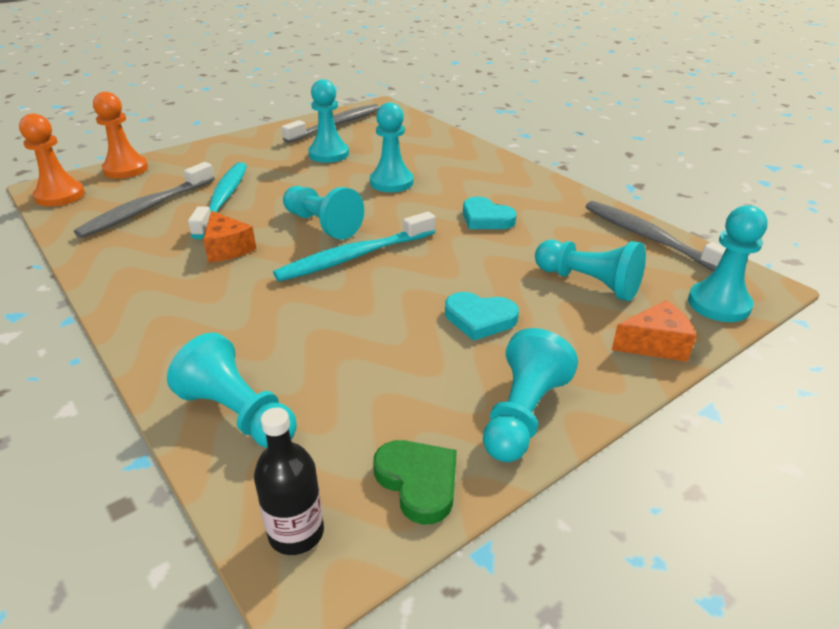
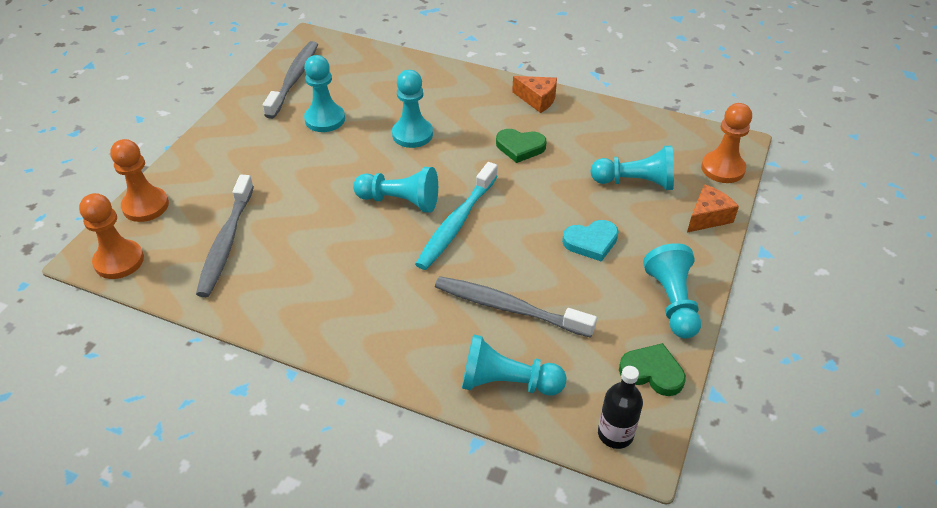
camera: 30 degrees left, 10 degrees up
turquoise toothbrush [188,162,247,239] -> none
orange cheese [203,211,256,263] -> orange cheese moved to [512,76,557,113]
turquoise heart [463,197,517,229] -> green heart [496,129,546,163]
grey toothbrush [586,201,726,271] -> grey toothbrush moved to [435,276,597,338]
turquoise pawn [688,205,768,322] -> orange pawn [701,103,752,183]

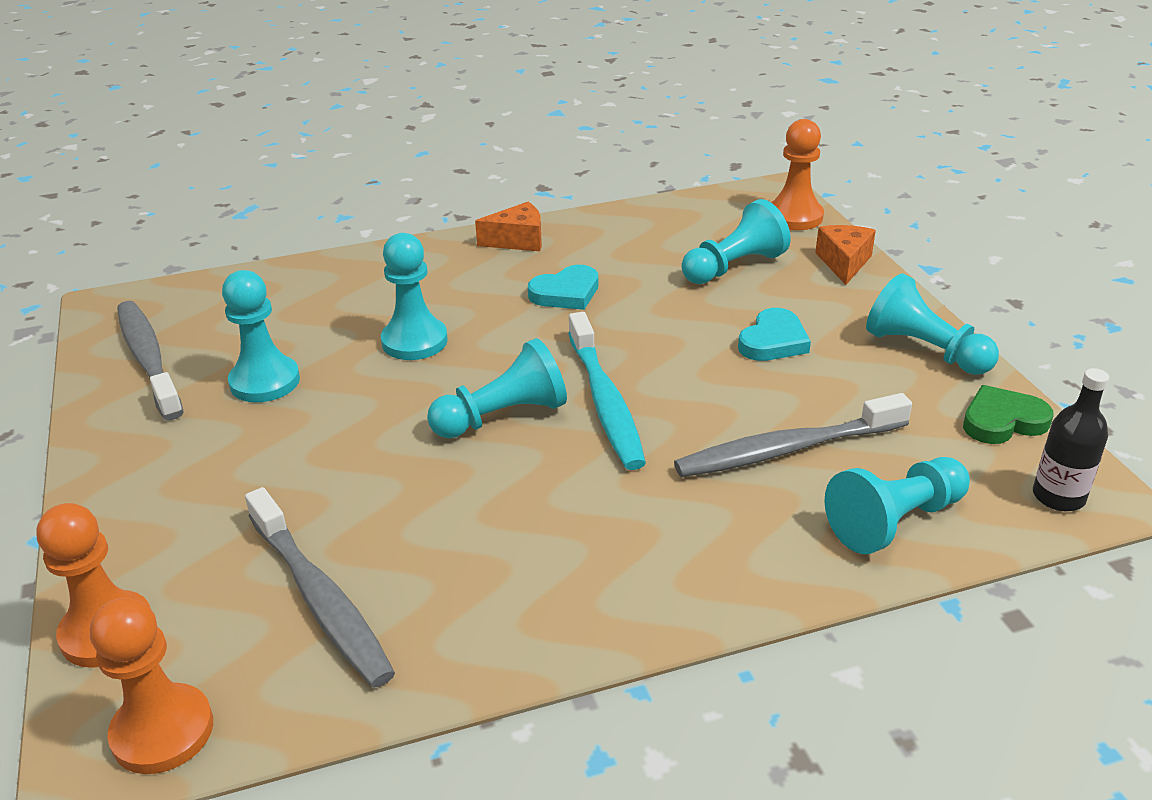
camera: 40 degrees left, 10 degrees down
green heart [496,129,546,163] -> turquoise heart [528,265,598,310]

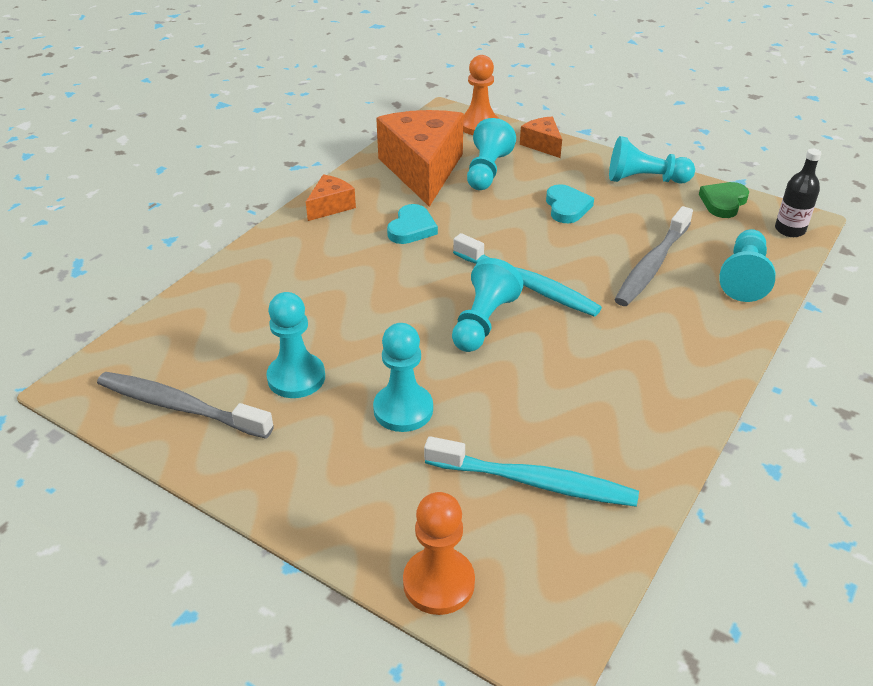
camera: 40 degrees left, 5 degrees up
orange pawn [90,597,213,774] -> none
grey toothbrush [245,487,395,688] -> turquoise toothbrush [424,436,639,507]
turquoise pawn [381,233,447,360] -> turquoise pawn moved to [373,323,433,432]
none -> orange cheese [376,110,464,207]

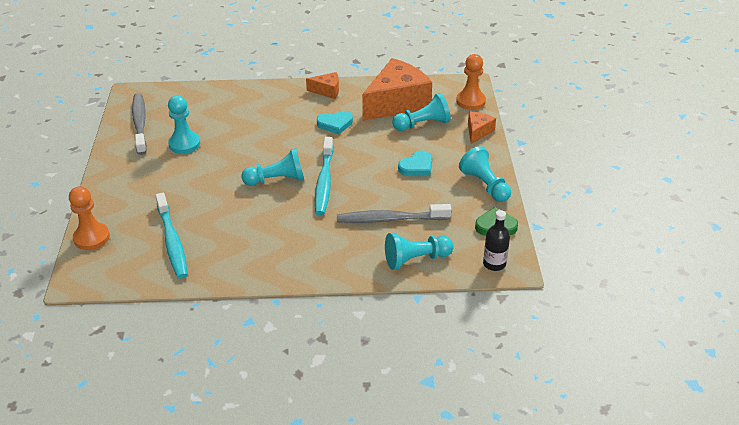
camera: 55 degrees right, 0 degrees up
turquoise pawn [373,323,433,432] -> none

